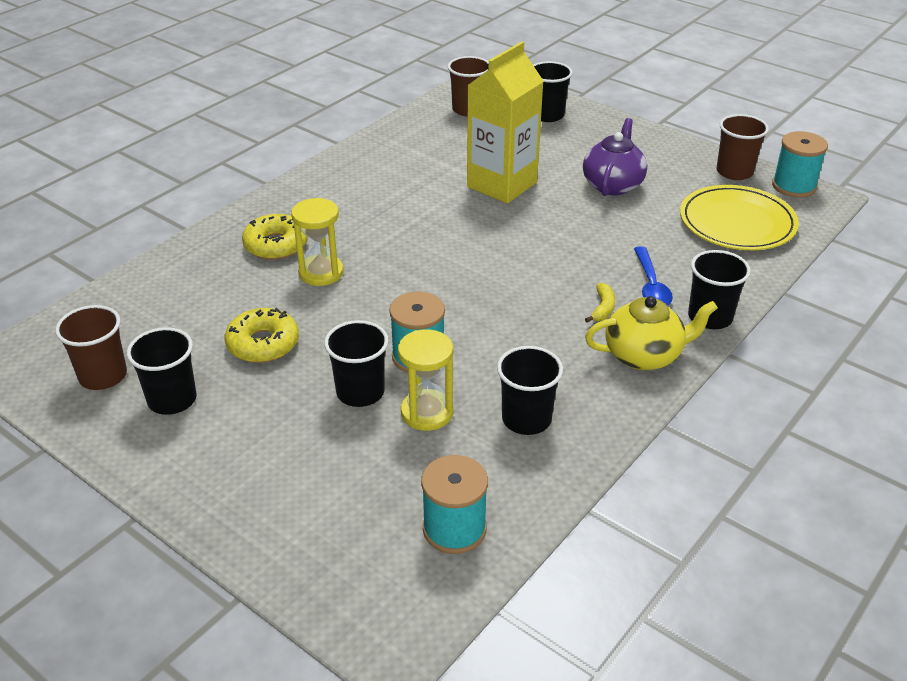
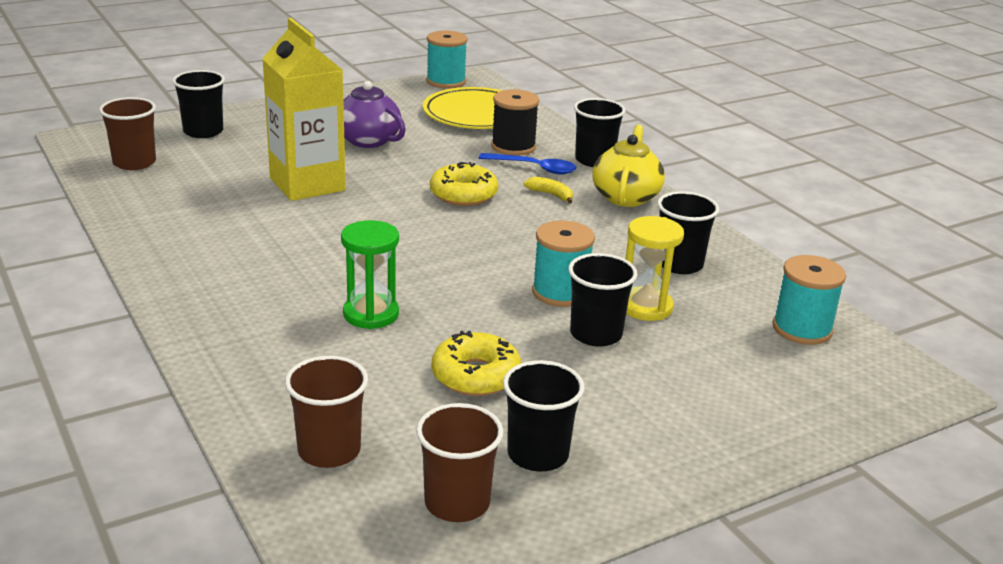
camera: 70 degrees left, 10 degrees down
yellow donut [242,214,308,260] -> yellow donut moved to [430,162,498,206]
yellow hourglass [291,198,344,286] -> green hourglass [341,220,399,329]
brown cup [717,114,769,180] -> brown cup moved to [285,356,368,468]
none -> black spool [491,89,539,156]

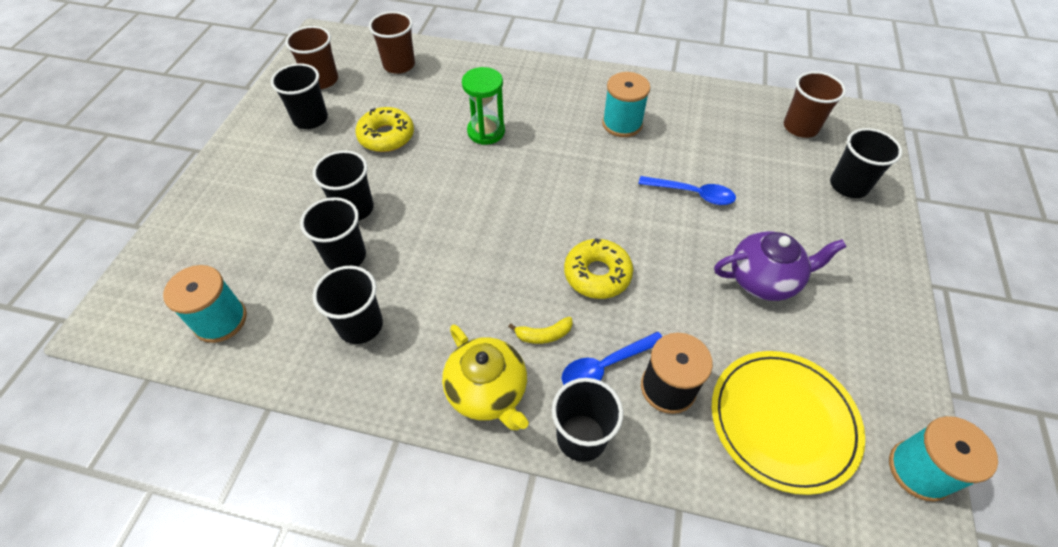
camera: 135 degrees right, 25 degrees up
yellow carton [262,18,346,201] -> blue spoon [638,176,736,205]
turquoise spool [532,220,595,307] -> turquoise spool moved to [602,72,650,137]
yellow hourglass [626,216,684,321] -> black cup [300,197,366,270]

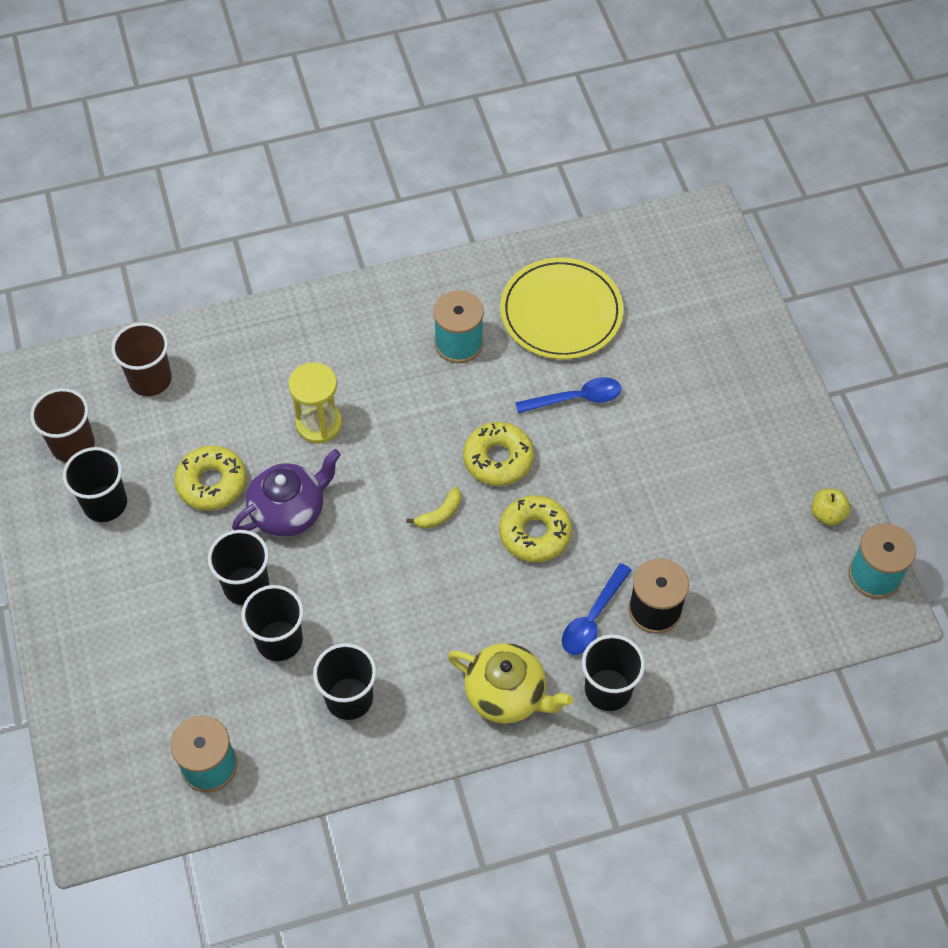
camera: 30 degrees left, 5 degrees up
green hourglass [462,67,505,145] -> yellow hourglass [288,362,342,443]
yellow banana [508,317,573,344] -> yellow banana moved to [406,487,461,529]
yellow plate [711,351,865,495] -> yellow plate moved to [500,258,624,359]
purple teapot [714,231,846,301] -> purple teapot moved to [232,449,341,537]
brown cup [784,71,846,138] -> none
black cup [830,128,902,198] -> none
none -> yellow donut [463,422,534,486]
none -> yellow apple [812,489,851,526]

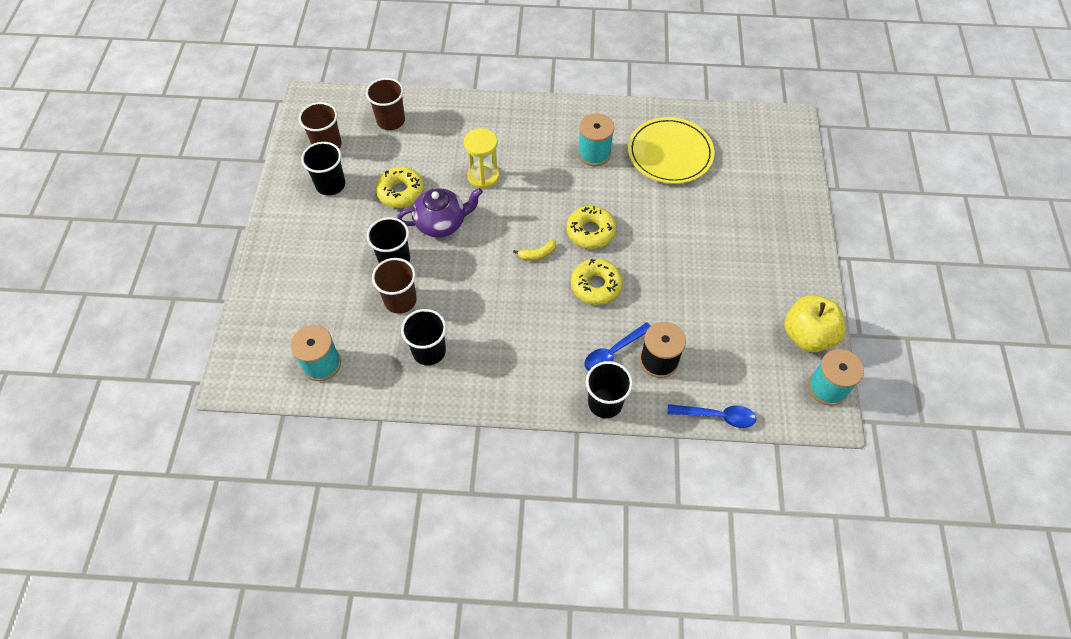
camera: 20 degrees right, 0 degrees up
black cup [241,585,304,661] -> brown cup [372,258,417,314]
yellow teapot [448,643,573,724] -> none
blue spoon [515,377,622,413] -> blue spoon moved to [667,404,756,428]
yellow apple [812,489,851,526] -> yellow apple [784,295,846,352], size x2.02

